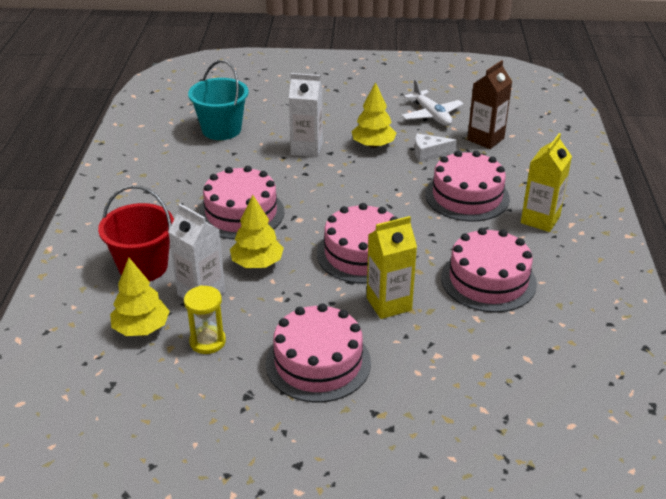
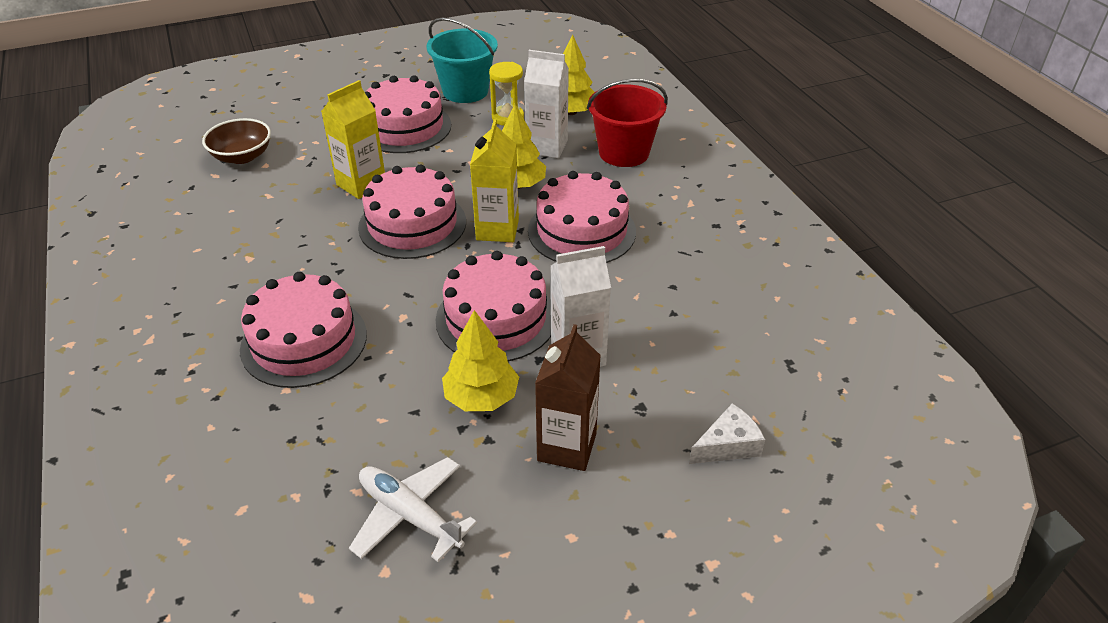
camera: 155 degrees right, 5 degrees up
turquoise bucket [188,60,249,140] -> turquoise bucket moved to [426,18,498,103]
white cheese [415,133,457,162] -> white cheese moved to [689,403,765,464]
pink cake [441,228,537,312] -> pink cake moved to [436,251,551,361]
brown carton [467,60,512,149] -> brown carton moved to [535,324,601,471]
yellow carton [521,133,572,232] -> yellow carton moved to [470,119,519,242]
none -> brown bowl [202,118,271,164]

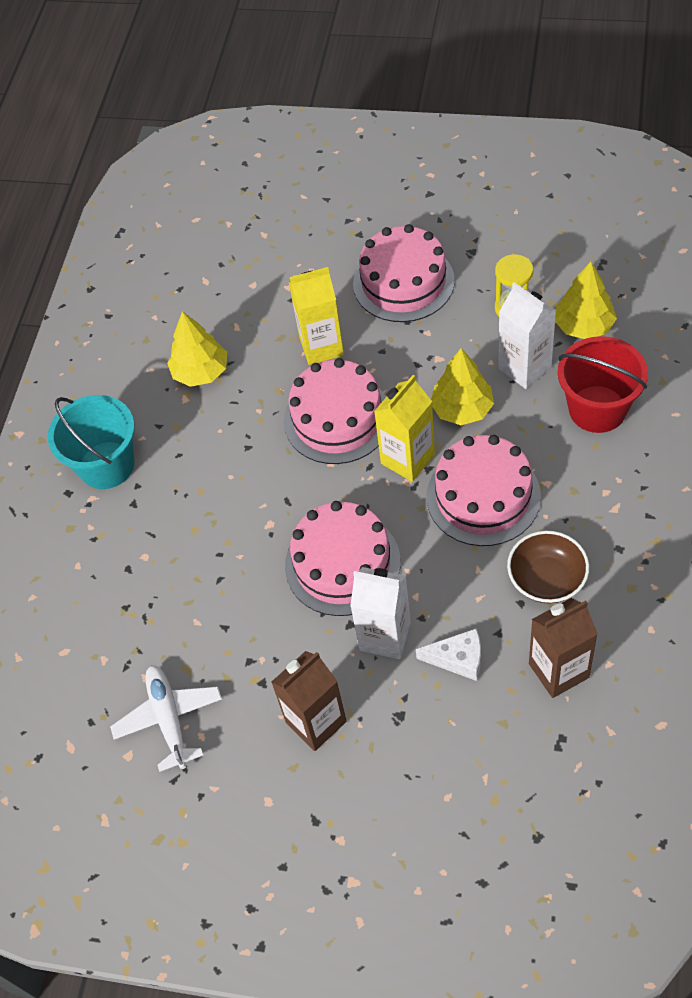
camera: 40 degrees right, 15 degrees up
brown bowl [202,118,271,164] -> brown bowl moved to [507,531,589,604]
pink cake [240,272,367,388] -> none
turquoise bucket [426,18,498,103] -> turquoise bucket moved to [48,395,135,489]
yellow tree [442,310,519,411] -> yellow tree moved to [167,311,227,387]
white cheese [689,403,765,464] -> white cheese moved to [416,628,481,681]
none -> brown carton [529,598,598,698]

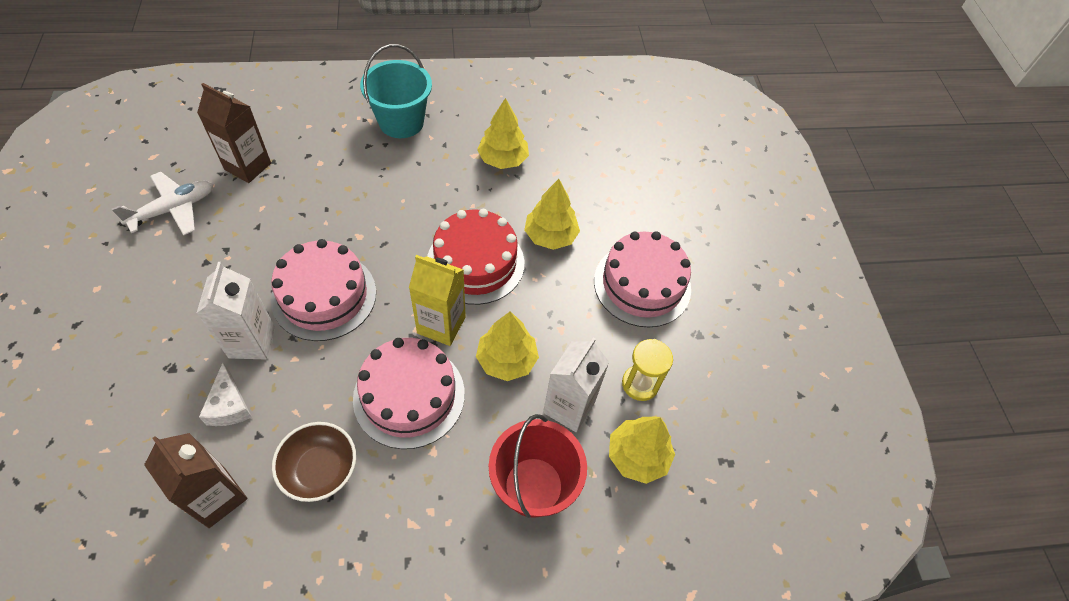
camera: 60 degrees right, 0 degrees up
brown carton [271,651,347,751] -> brown carton moved to [197,83,271,183]
pink cake [284,358,386,464] -> red cake [427,209,524,305]
yellow carton [289,267,344,365] -> yellow tree [524,179,580,250]

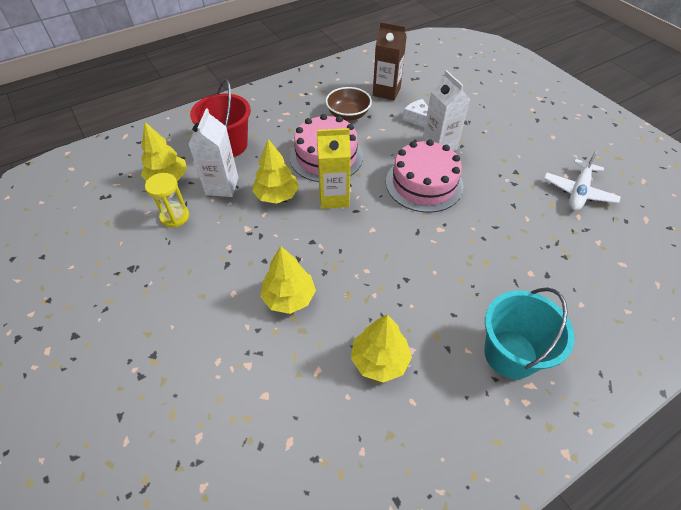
camera: 160 degrees right, 5 degrees down
brown carton [197,83,271,183] -> none
red cake [427,209,524,305] -> none
pink cake [594,231,691,327] -> none

